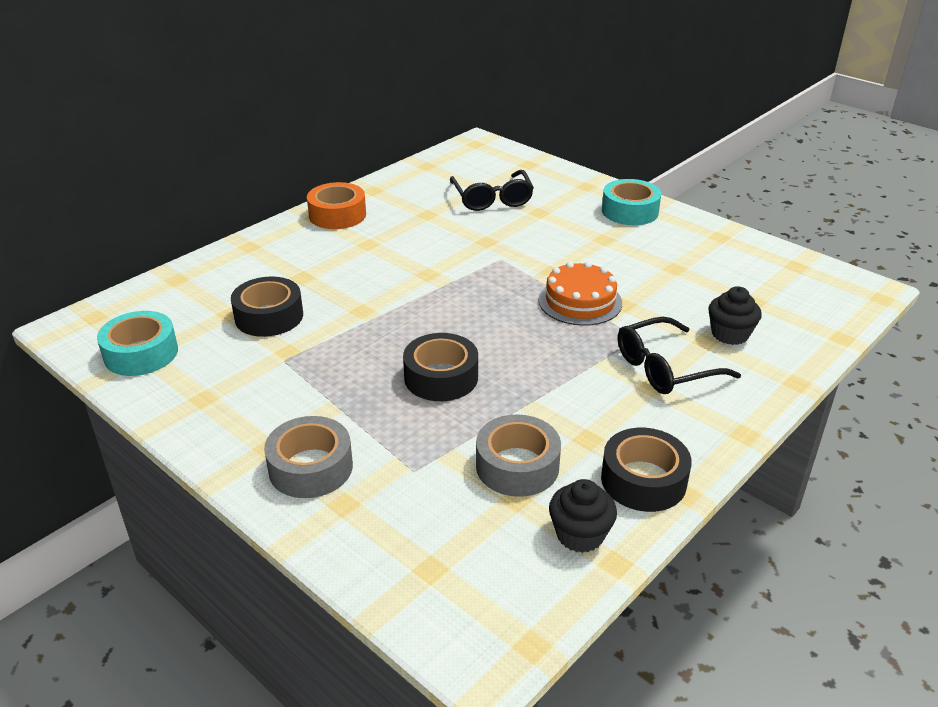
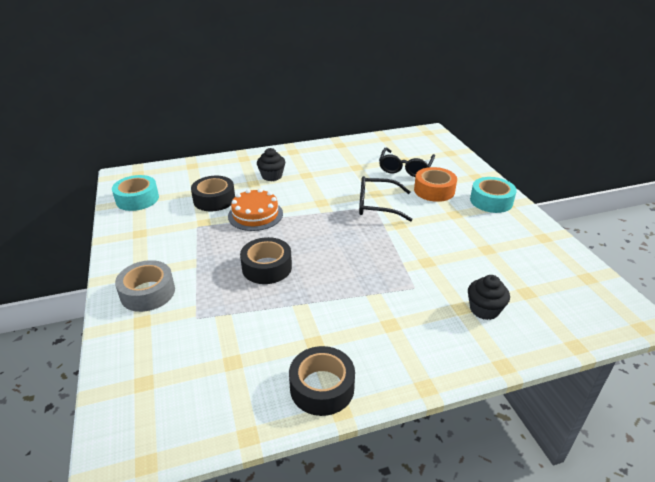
camera: 30 degrees right, 0 degrees up
orange tape [307,182,366,229] -> orange tape moved to [414,167,457,202]
grey tape [476,414,561,497] -> none
orange cake [538,261,622,326] -> orange cake moved to [228,188,283,231]
black cupcake [549,479,617,553] -> black cupcake moved to [257,148,285,181]
black glasses [618,317,741,394] -> black glasses moved to [359,176,413,222]

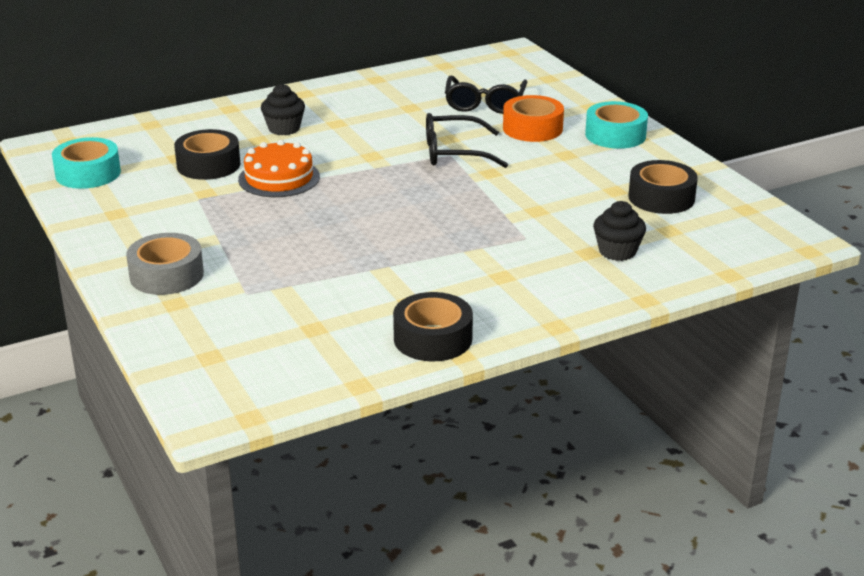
camera: 10 degrees left, 5 degrees down
black tape [240,237,292,284] -> black tape moved to [628,160,698,214]

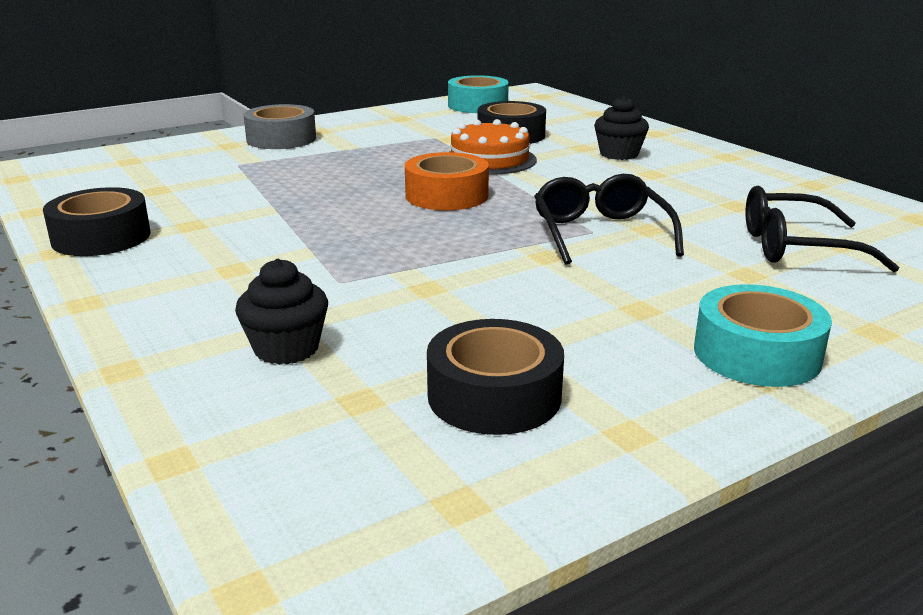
camera: 85 degrees right, 5 degrees down
orange tape [503,95,564,142] -> orange tape moved to [405,152,489,210]

